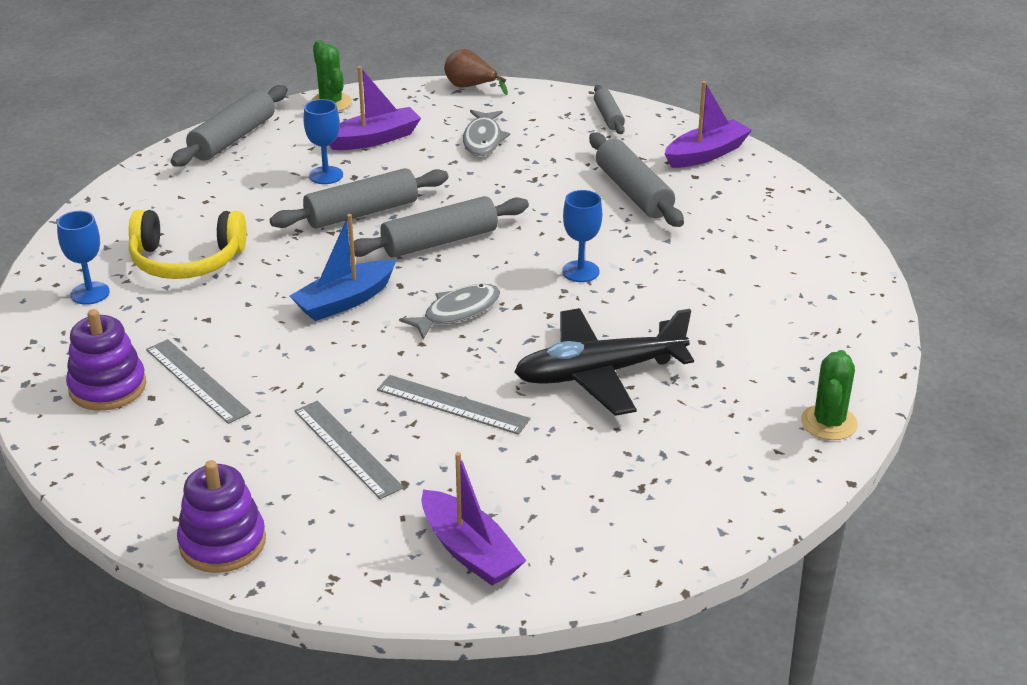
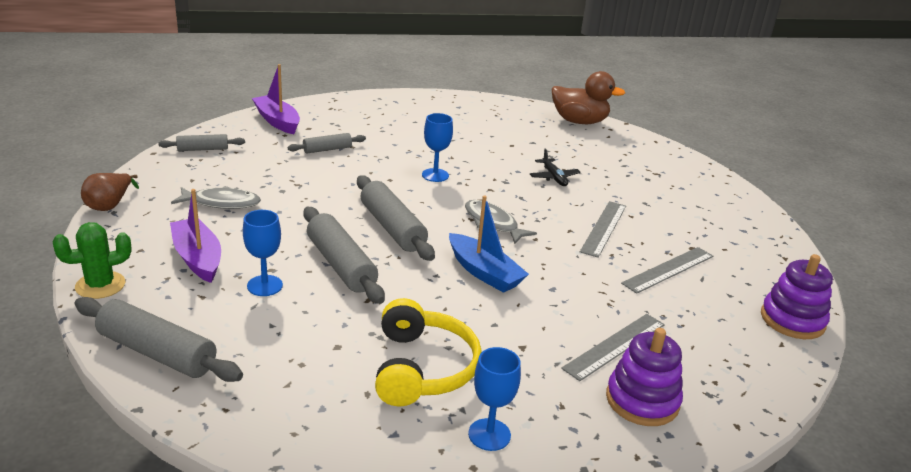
camera: 95 degrees left, 5 degrees down
purple boat [421,452,526,586] -> none
black plane [514,308,694,416] -> black plane [530,149,581,186], size x0.47
grey rolling pin [589,133,684,227] -> grey rolling pin [288,133,366,153], size x0.57
green cactus [801,350,858,440] -> brown duck [552,71,625,124]

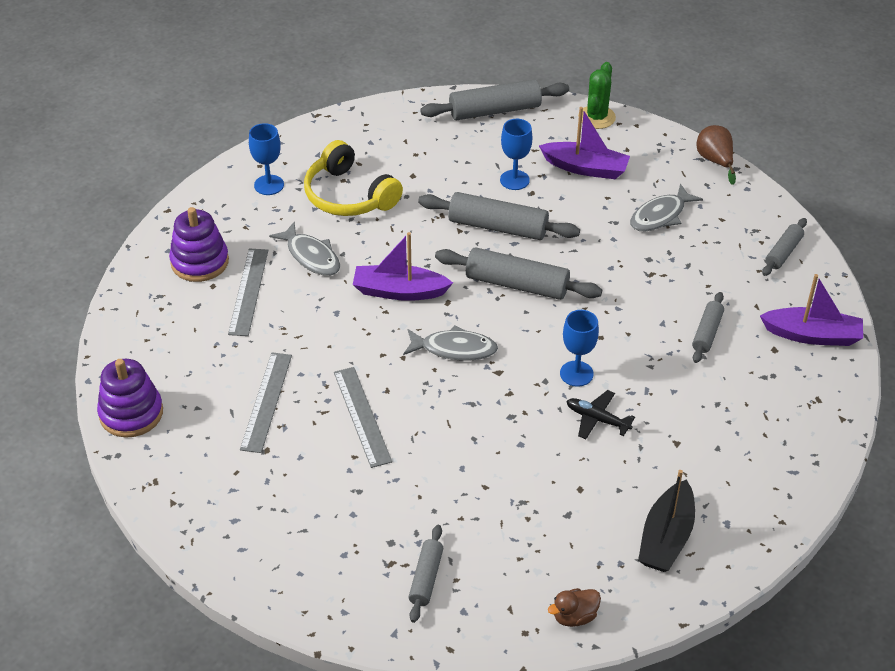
camera: 140 degrees right, 15 degrees up
blue boat [449,195,529,293] -> purple boat [353,232,453,301]
black plane [530,149,581,186] -> black plane moved to [567,390,635,439]
brown duck [552,71,625,124] -> brown duck [548,588,601,627], size x0.50
none -> grey fish [269,222,340,276]
none -> grey rolling pin [409,525,443,623]
none -> black boat [638,470,695,572]

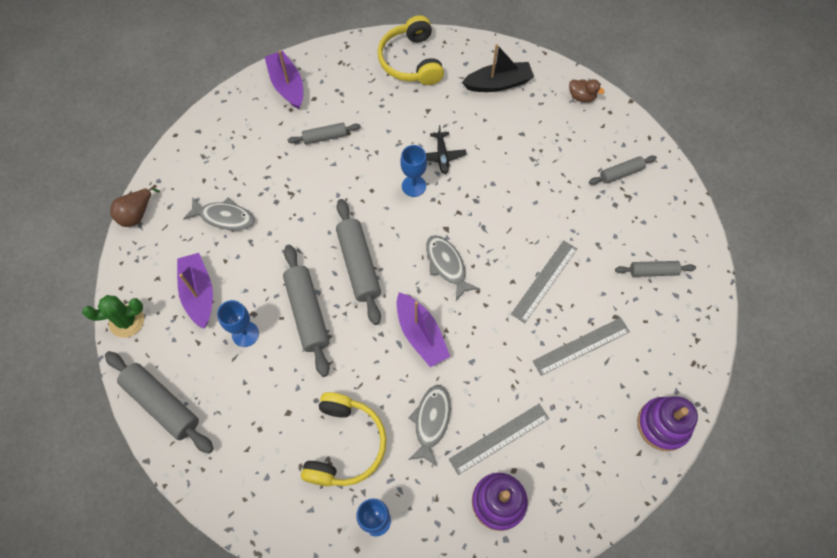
camera: 125 degrees left, 20 degrees up
grey rolling pin [762,218,807,276] -> grey rolling pin moved to [615,261,696,277]
none -> yellow headphones [378,15,444,85]

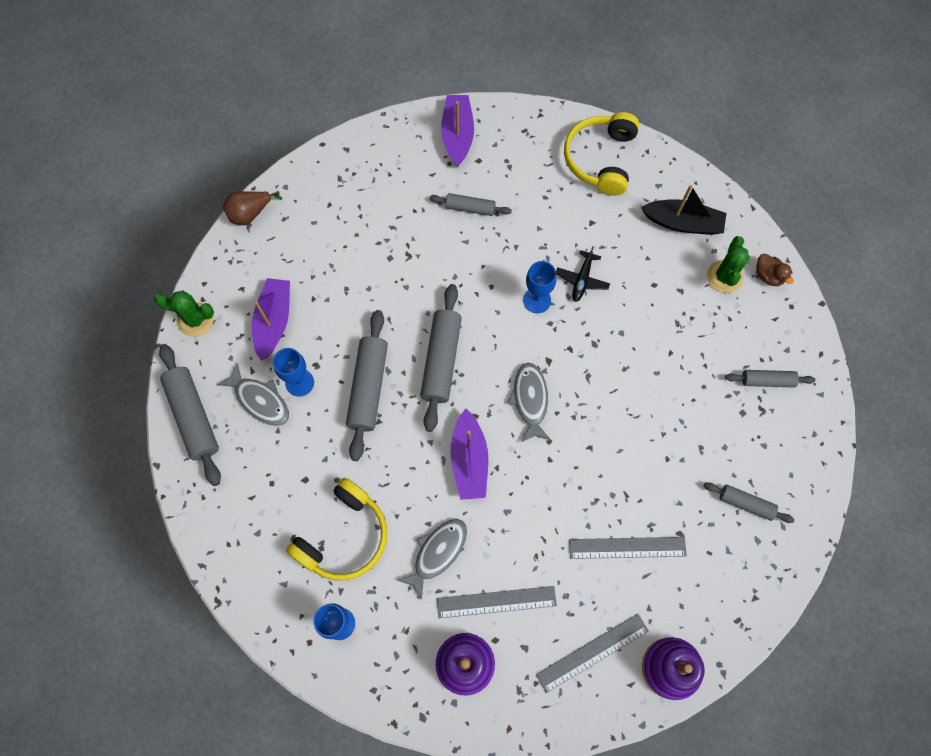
camera: 25 degrees right, 5 degrees up
grey fish [183,197,255,230] -> grey fish moved to [217,363,289,426]
grey ruler [511,240,577,323] -> grey ruler moved to [536,614,649,693]
none -> green cactus [707,236,750,293]

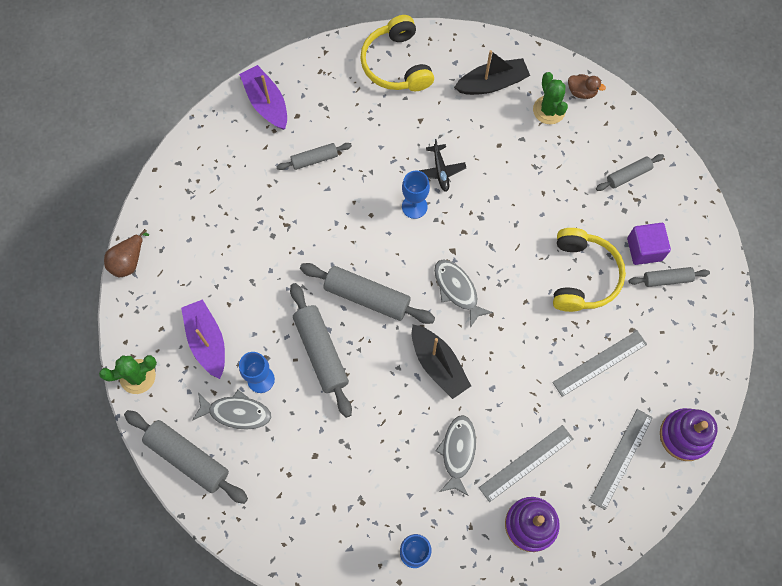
camera: 30 degrees left, 0 degrees up
yellow headphones [286,478,387,581] -> yellow headphones moved to [553,228,626,312]
grey rolling pin [420,284,462,432] -> grey rolling pin turned 45 degrees counterclockwise [300,263,435,324]
purple boat [451,408,488,500] -> black boat [412,324,471,399]
none -> purple cube [627,223,671,265]

